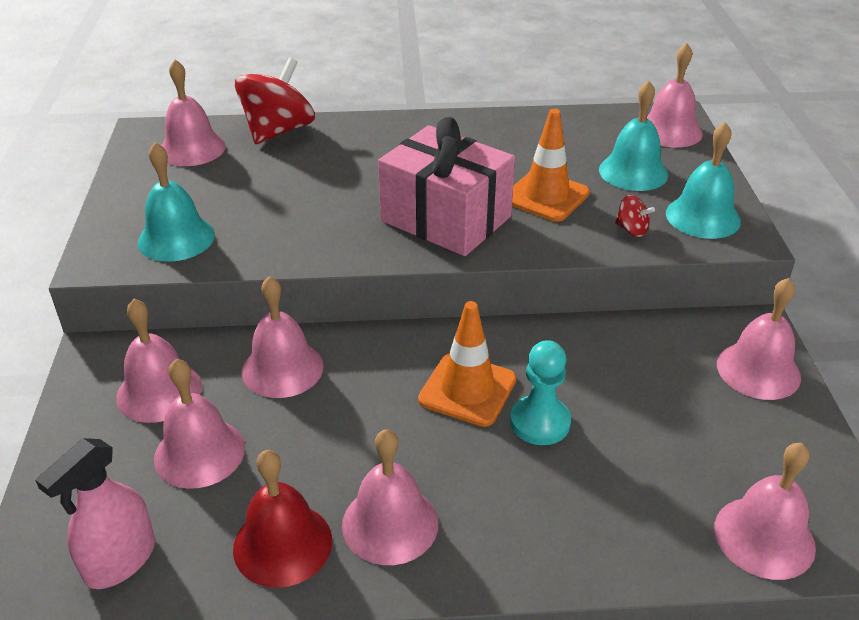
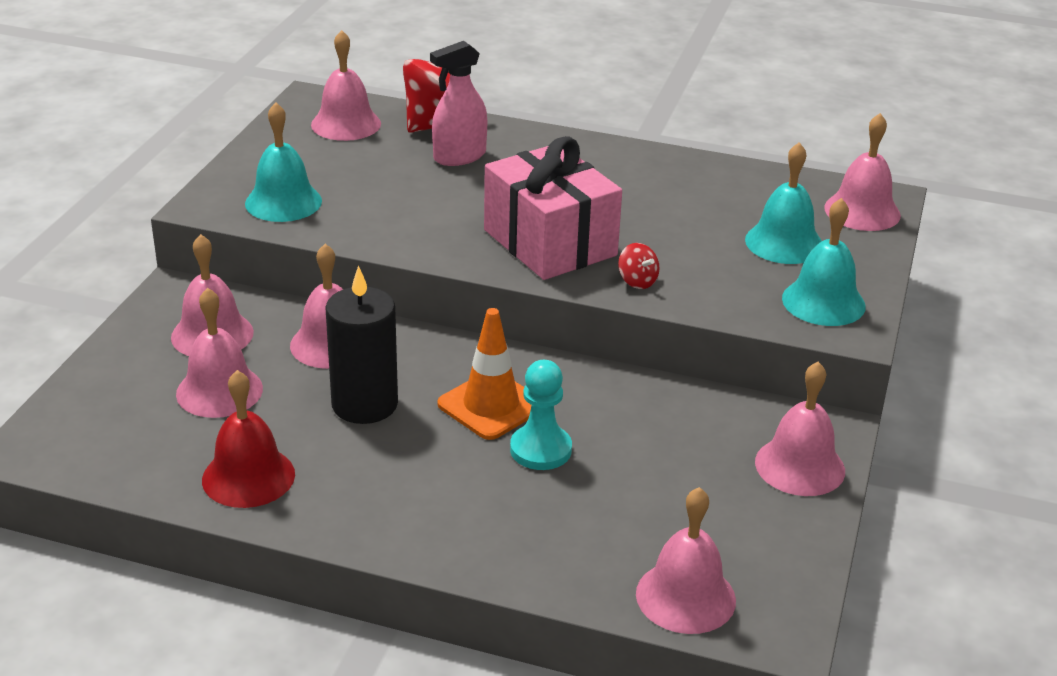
camera: 20 degrees right, 5 degrees down
pink spray bottle [35,438,155,589] -> pink spray bottle moved to [430,41,487,166]
pink bell [342,429,438,565] -> none
orange traffic cone [512,109,590,222] -> none
red spinning top [615,195,655,237] -> red spinning top moved to [618,243,660,289]
none -> black candle [325,265,398,424]

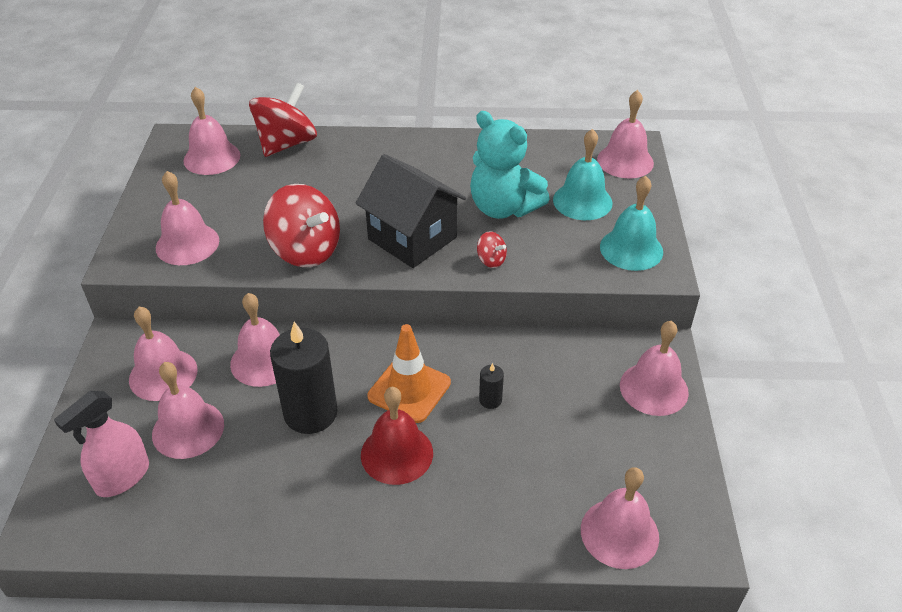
camera: 15 degrees left, 10 degrees up
red bell [202,370,295,508] -> red bell moved to [361,387,433,485]
turquoise bell [245,102,322,222] -> pink bell [156,171,219,265]
pink spray bottle [430,41,487,166] -> pink spray bottle moved to [54,391,149,497]
pink gift [484,136,622,280] -> black house [355,154,466,268]
turquoise pawn [510,360,572,470] -> none
none -> red spinning top [263,184,340,267]
none -> turquoise teddy bear [470,111,550,219]
none -> black candle [479,363,504,409]

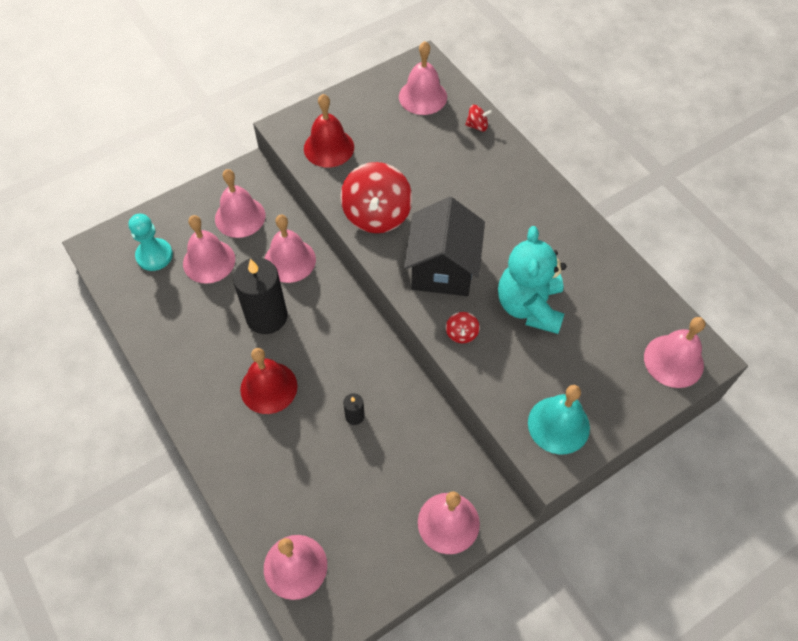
camera: 55 degrees right, 15 degrees up
pink spray bottle [54,391,149,497] -> turquoise pawn [129,214,173,271]
pink bell [156,171,219,265] -> red bell [304,94,354,167]
red spinning top [249,82,317,157] -> red spinning top [465,105,492,131], size x0.44
orange traffic cone [368,324,451,423] -> none
turquoise bell [553,129,613,220] -> none

